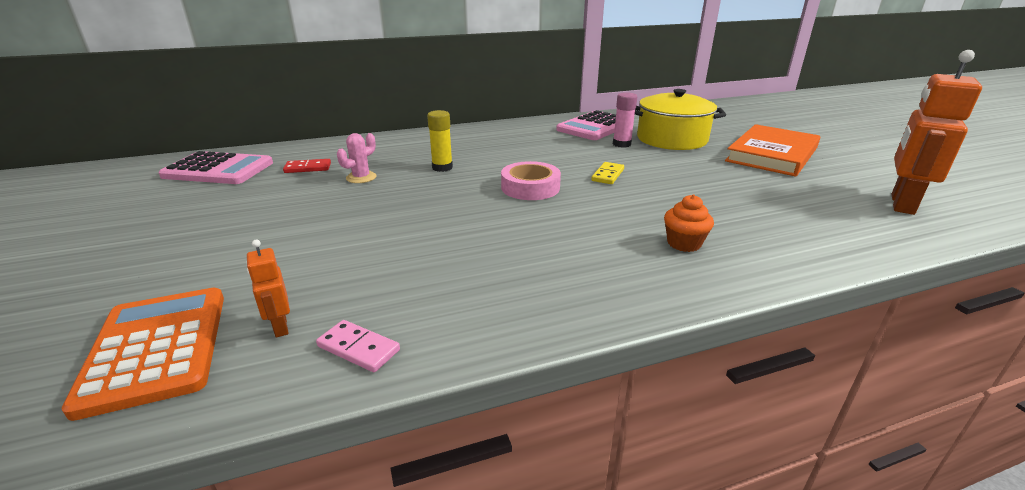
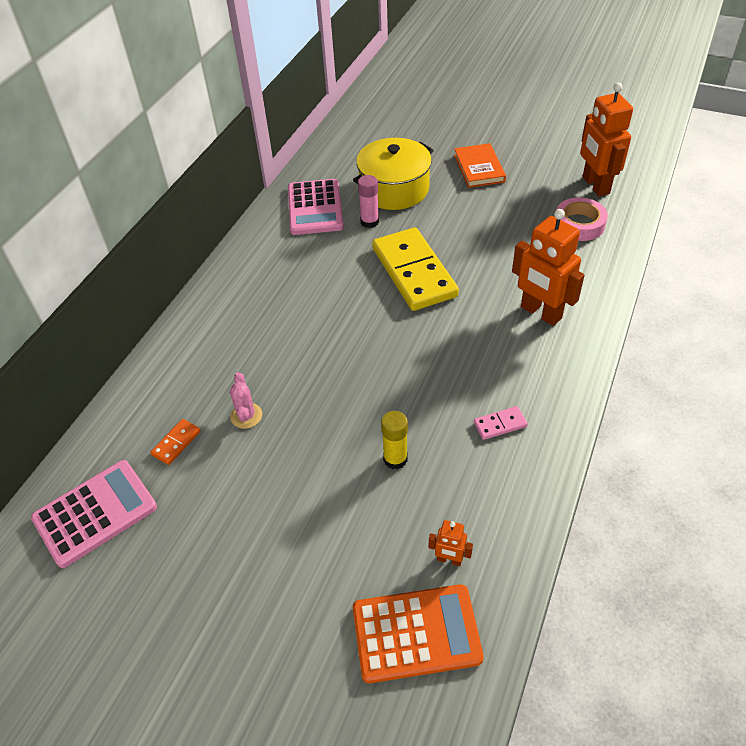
camera: 45 degrees left, 20 degrees up
orange calculator [61,288,224,421] -> orange calculator turned 150 degrees clockwise [353,584,484,683]
red domino [283,159,331,173] -> orange domino [150,419,201,465]
pink domino [316,320,400,372] -> pink domino moved to [474,406,528,440]
yellow glue stick [427,110,453,172] -> yellow glue stick moved to [381,411,408,469]
pink tape [501,161,561,200] -> pink tape moved to [557,197,608,241]
yellow domino [591,162,624,184] -> yellow domino [372,227,459,311], size x2.48
orange cupcake [664,195,714,252] -> orange robot [512,209,585,326]
orange book [725,124,820,177] -> orange book [454,143,506,188], size x0.65

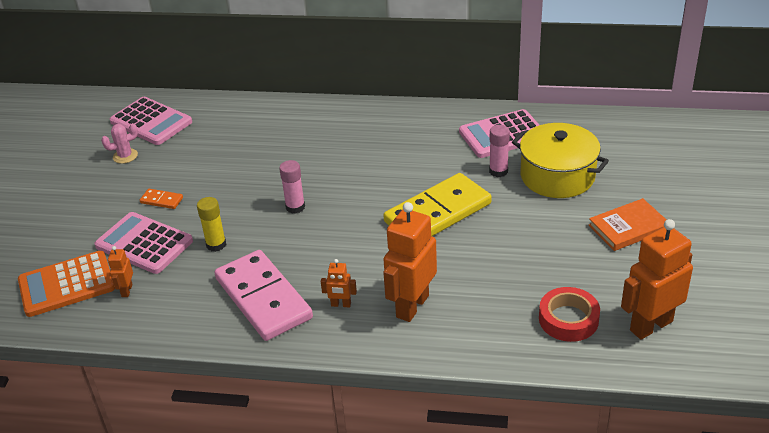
camera: 75 degrees right, 10 degrees down
orange domino [150,419,201,465] -> orange domino moved to [140,189,183,209]
pink cactus [230,372,262,429] -> pink cactus moved to [101,123,138,164]
orange calculator [353,584,484,683] -> orange calculator turned 90 degrees clockwise [18,251,115,317]
pink domino [474,406,528,440] -> pink domino [214,250,313,341], size x2.48
pink tape [557,197,608,241] -> red tape [539,287,600,342]
none -> pink calculator [94,212,193,274]
none -> pink glue stick [279,160,305,214]
none -> orange robot [321,259,357,307]

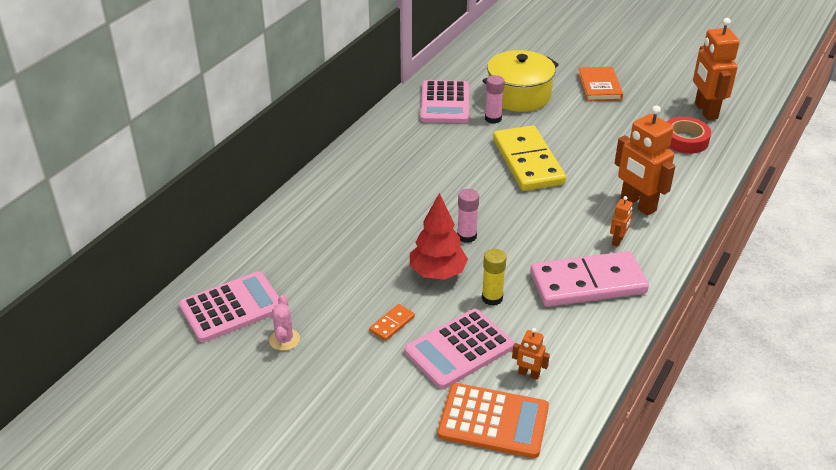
camera: 70 degrees left, 0 degrees up
orange calculator [18,251,115,317] -> orange calculator turned 75 degrees counterclockwise [437,383,549,458]
none -> red tree [410,193,468,280]

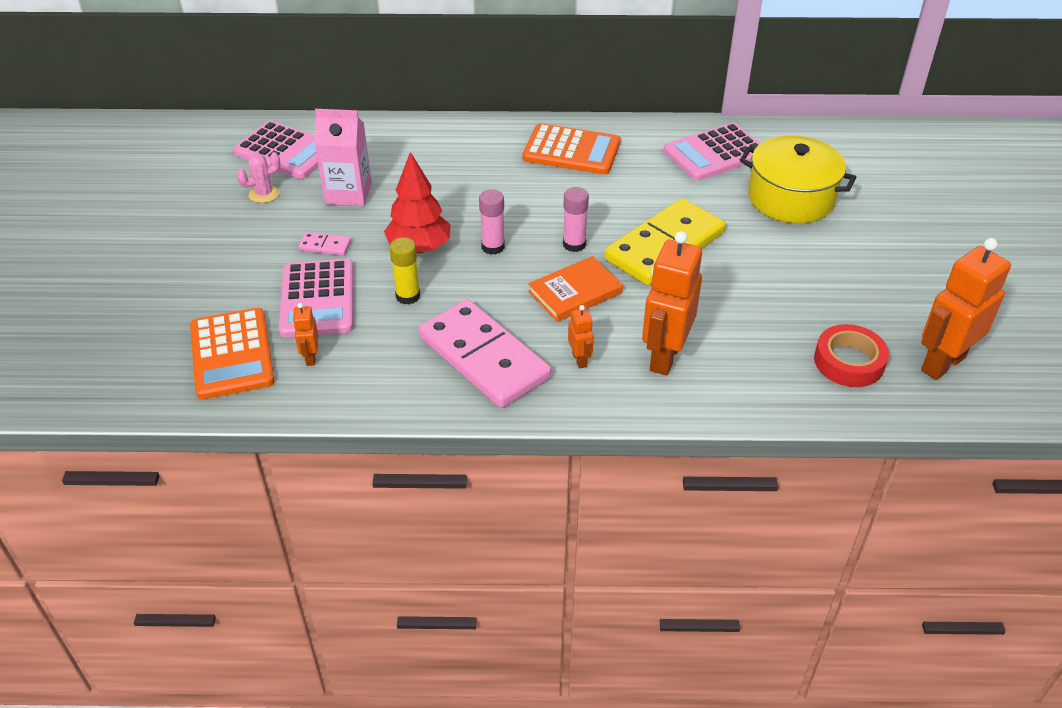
camera: 60 degrees right, 5 degrees up
orange domino [369,304,415,341] -> pink domino [298,232,351,256]
pink calculator [405,309,514,389] -> pink calculator turned 120 degrees counterclockwise [279,259,353,338]
pink glue stick [485,75,505,124] -> pink glue stick moved to [563,187,589,252]
orange book [578,67,623,101] -> orange book moved to [528,256,623,322]
orange robot [610,196,633,247] -> orange robot turned 105 degrees counterclockwise [568,305,594,368]
none -> pink carton [314,109,372,206]
none -> orange calculator [522,123,621,174]

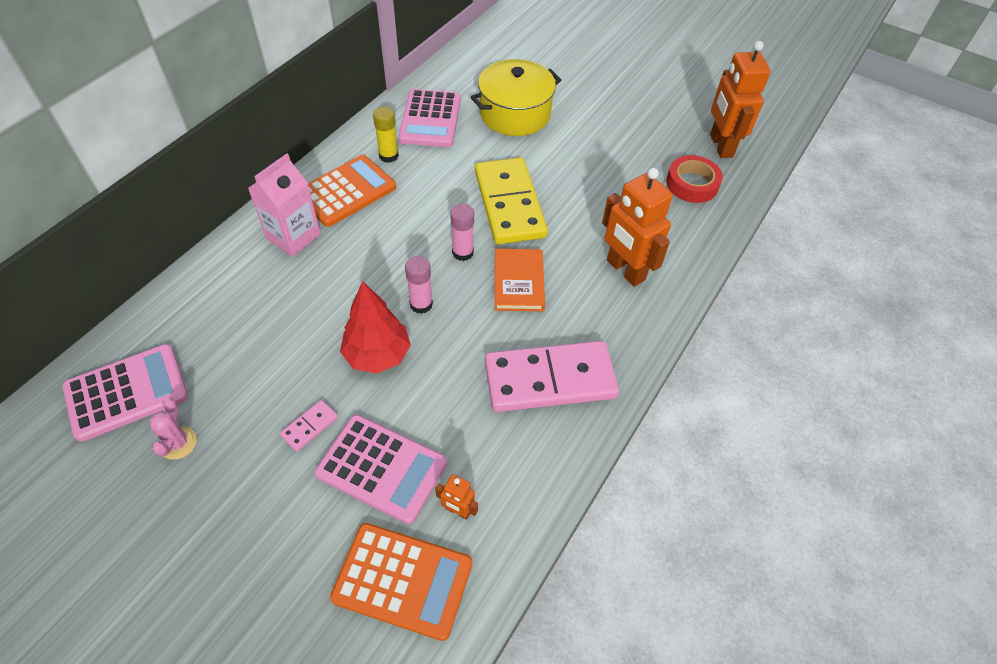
camera: 60 degrees left, 10 degrees up
pink carton [314,109,372,206] -> pink carton moved to [248,154,321,257]
yellow glue stick [389,237,420,304] -> yellow glue stick moved to [373,107,399,163]
orange robot [568,305,594,368] -> none

